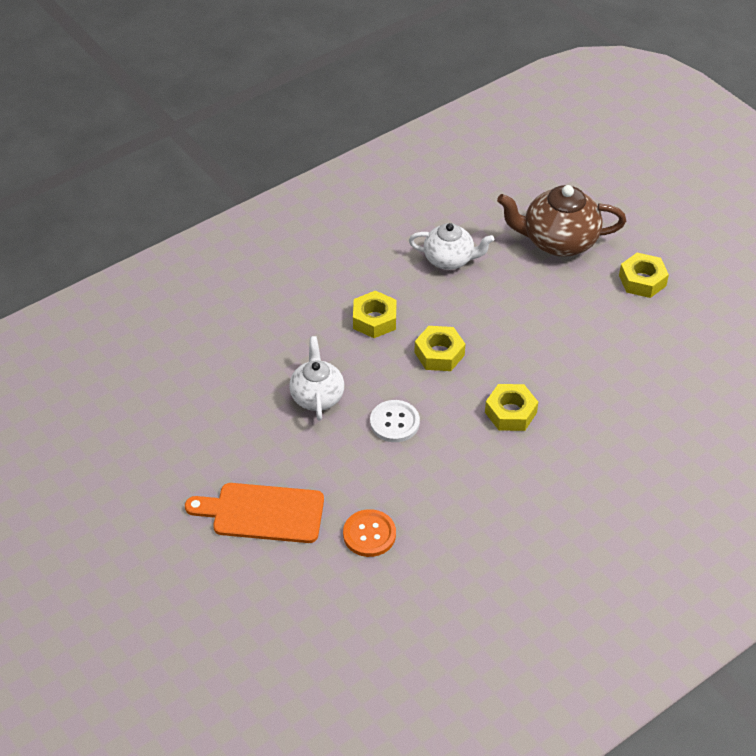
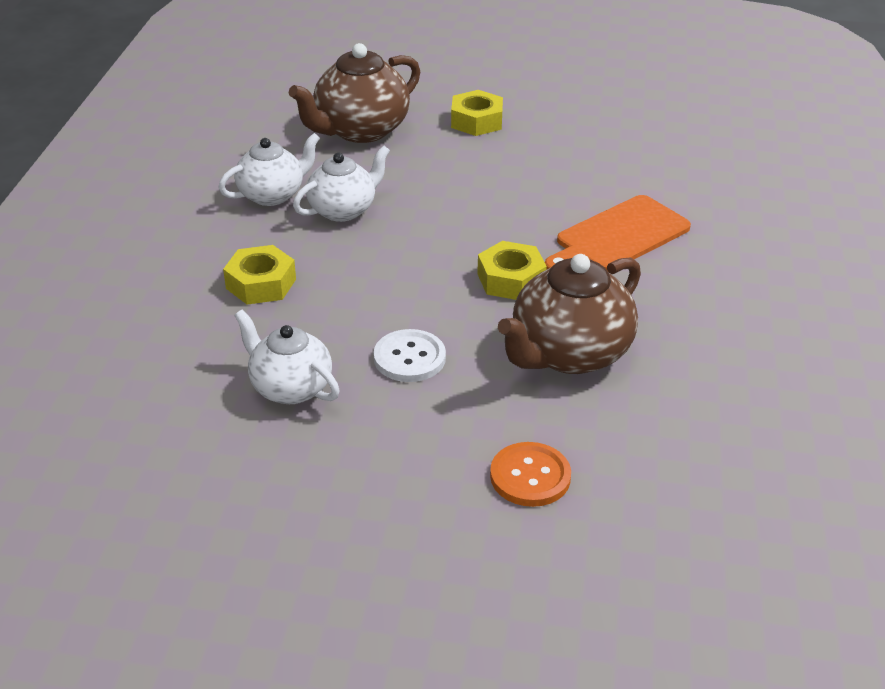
camera: 45 degrees left, 10 degrees down
orange cutting board [185,483,324,543] -> orange cutting board moved to [545,195,691,271]
yellow nut [414,326,465,371] -> none
none -> white teapot [293,146,390,222]
none -> brown teapot [498,254,641,374]

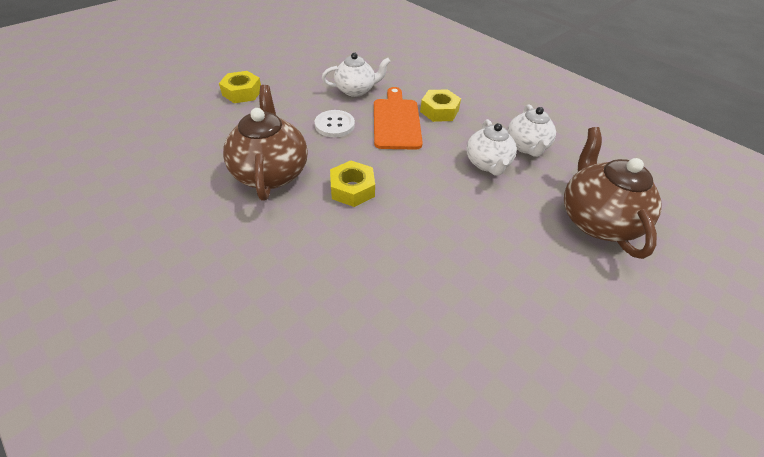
camera: 125 degrees right, 10 degrees up
yellow nut [451,90,503,136] -> yellow nut moved to [219,71,261,103]
orange button [490,442,571,507] -> none
orange cutting board [545,195,691,271] -> orange cutting board moved to [374,87,423,150]

